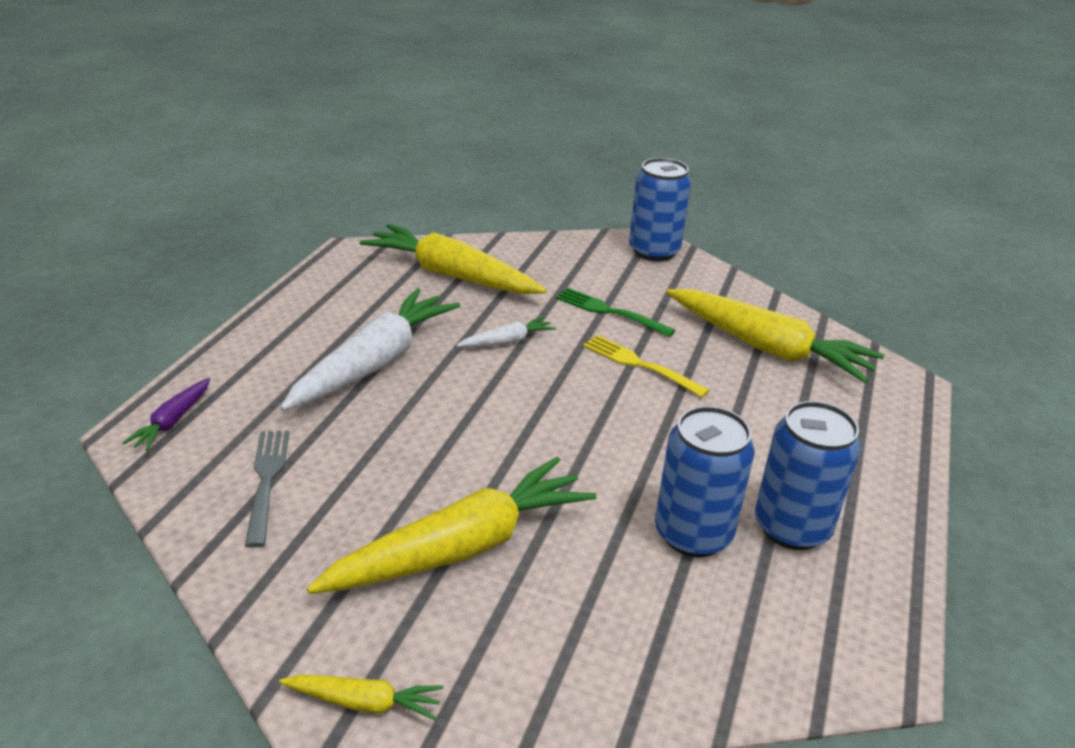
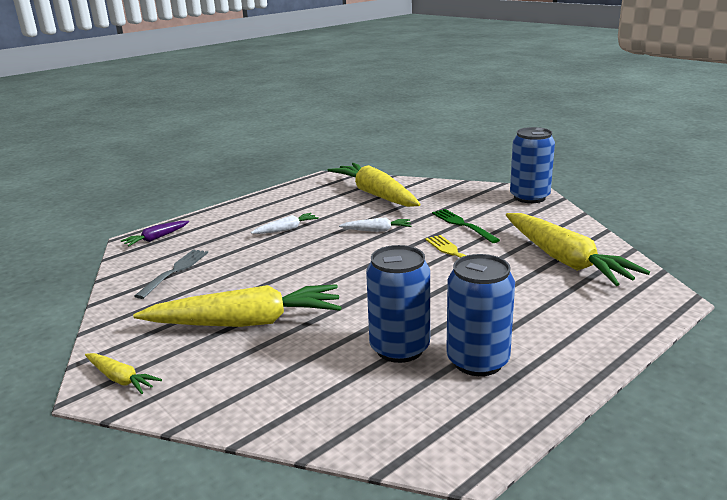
camera: 30 degrees right, 10 degrees down
white carrot [280,288,460,411] -> white carrot [251,213,319,234], size x0.46

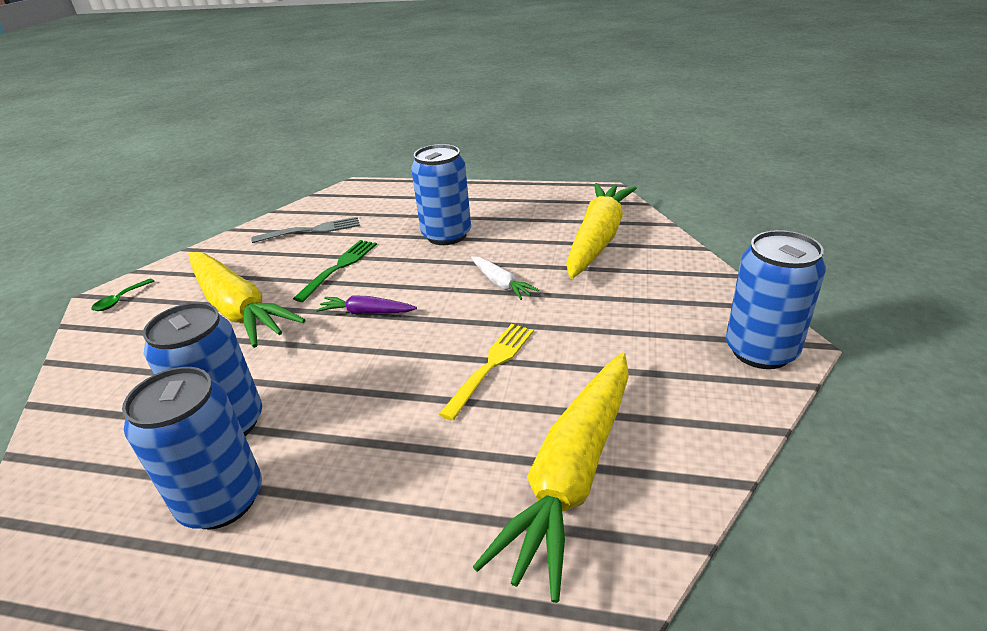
camera: 55 degrees right, 10 degrees up
yellow carrot [85,353,162,394] -> green spoon [91,279,154,311]
purple carrot [121,221,189,247] -> purple carrot moved to [316,295,417,314]
white carrot [251,213,319,234] -> blue can [411,144,471,245]
green fork [432,209,500,243] -> green fork moved to [293,240,377,302]

